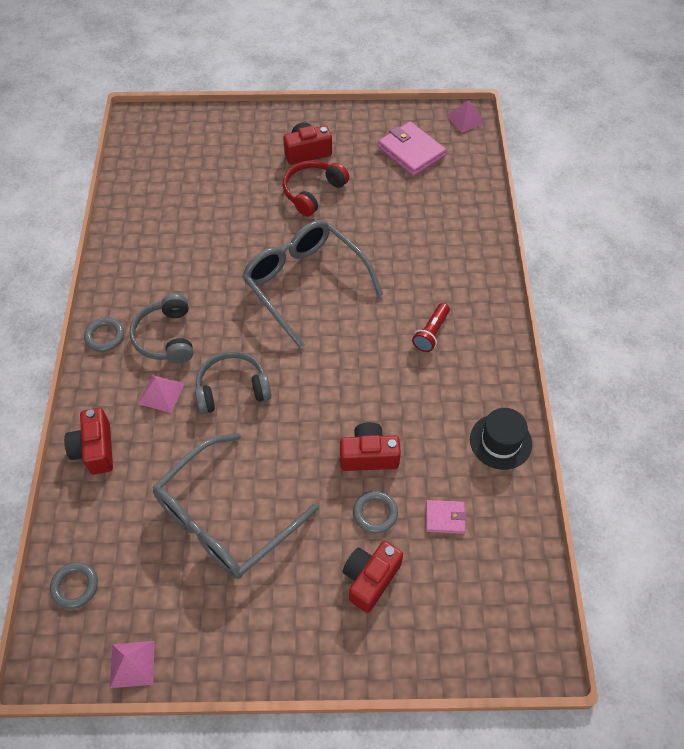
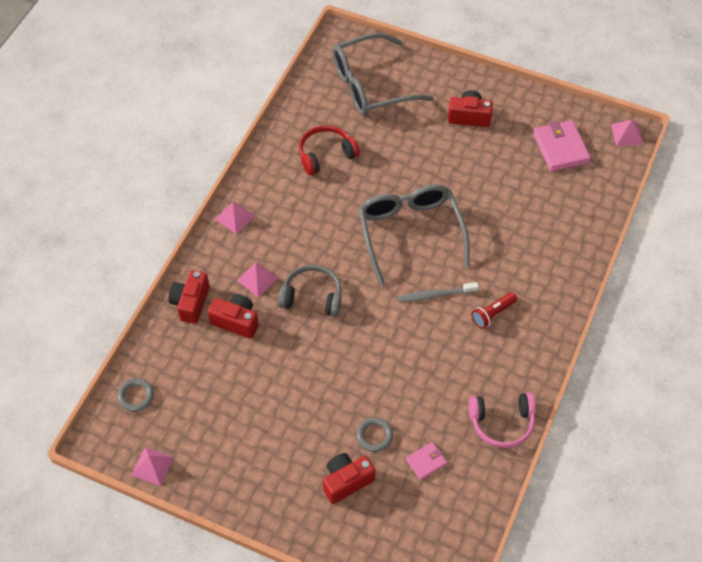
camera: 25 degrees right, 0 degrees up
grey ring [84,318,124,352] -> pink pyramid [215,201,255,234]
grey headphones [129,294,193,363] -> none
grey glasses [153,433,319,579] -> grey glasses moved to [333,33,434,116]
red headphones [283,160,349,217] -> red headphones moved to [299,125,360,175]
red camera [340,422,401,471] -> red camera moved to [208,294,259,339]
pink wallet [426,500,467,534] -> pink wallet turned 60 degrees counterclockwise [406,442,447,480]
black hat [470,408,532,470] -> pink headphones [468,393,536,448]
none -> grey toothbrush [397,282,479,302]

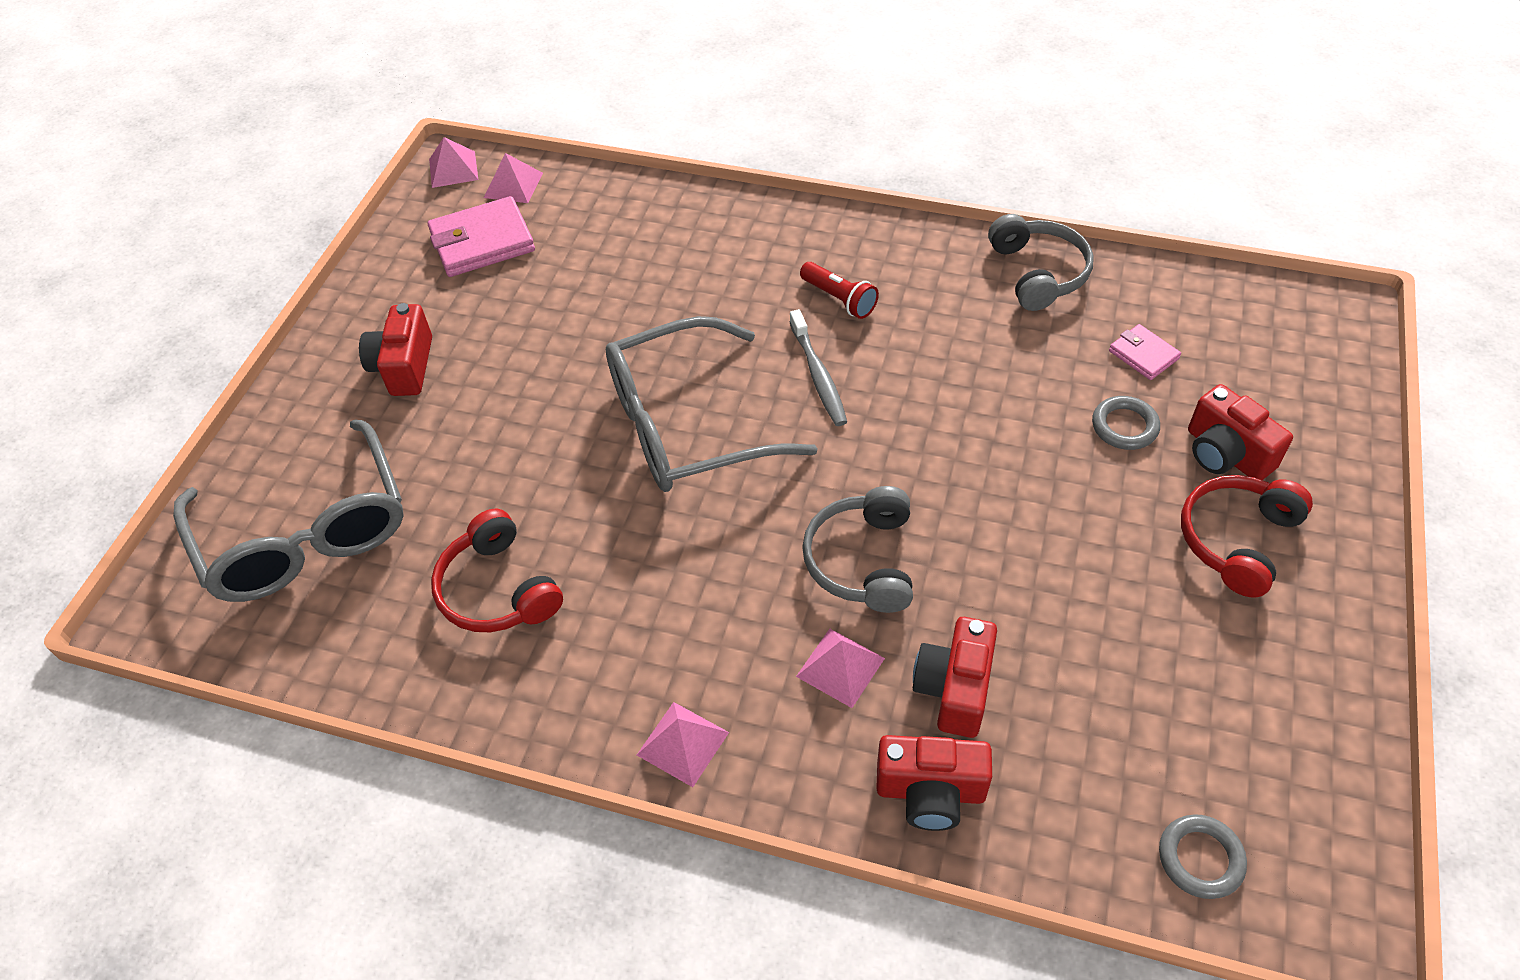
camera: 95 degrees left, 5 degrees down
pink pyramid [131,447,174,486] -> pink pyramid moved to [484,153,543,203]
pink headphones [468,393,536,448] -> grey headphones [988,214,1094,311]
none -> red headphones [1181,475,1313,598]

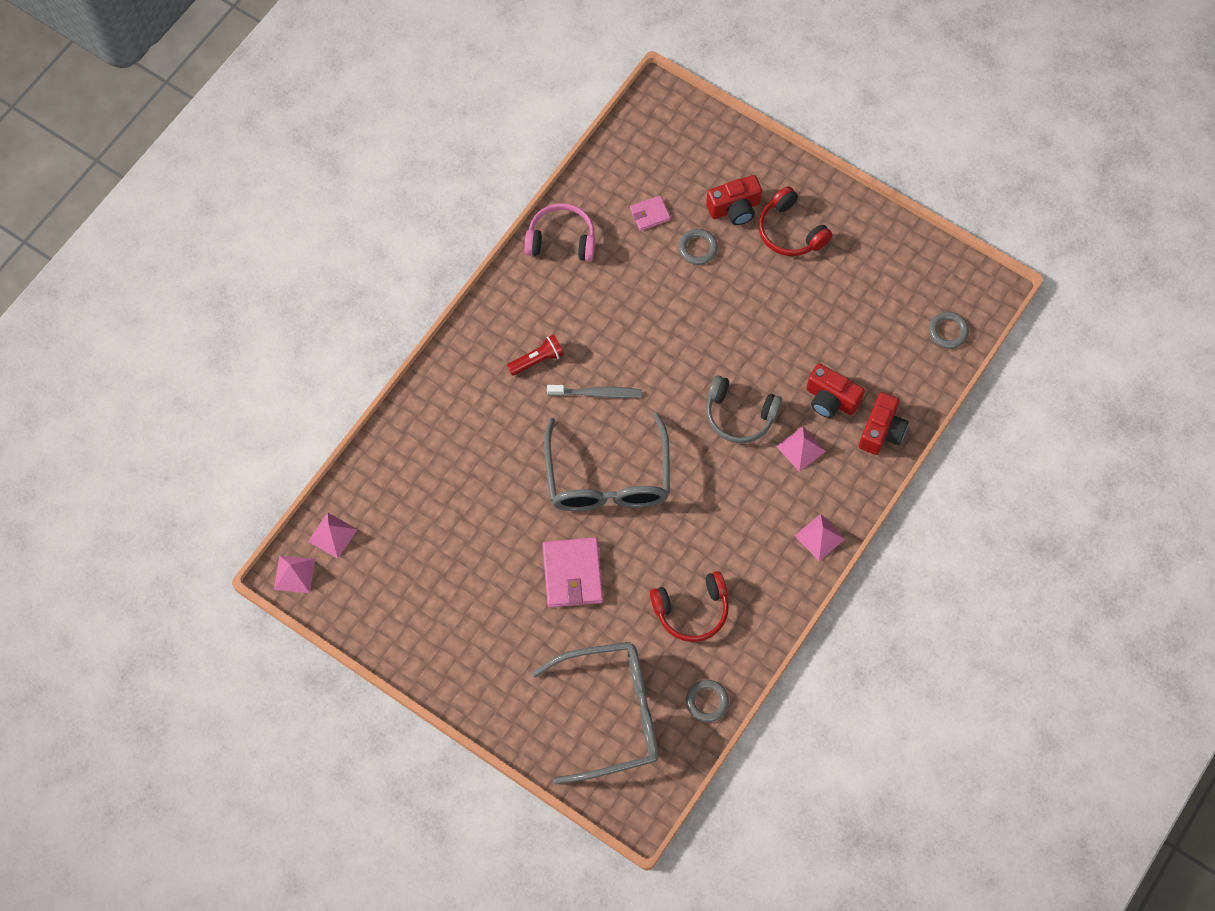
camera: 75 degrees left, 15 degrees up
red camera [359,303,432,396] -> none
pink wallet [428,196,535,277] -> pink wallet moved to [543,537,603,608]
grey headphones [988,214,1094,311] -> pink headphones [524,203,595,261]
none -> grey ring [686,680,729,722]

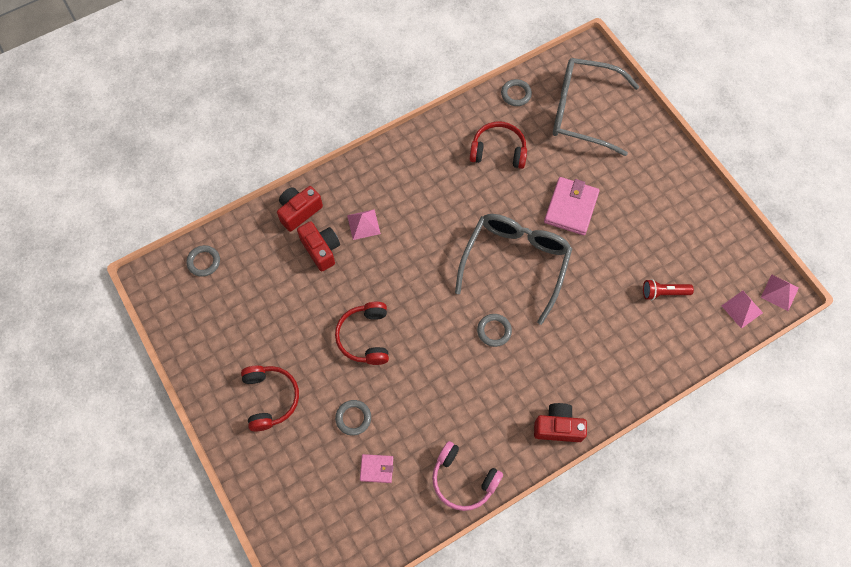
camera: 155 degrees left, 0 degrees up
red flashlight [507,334,564,376] -> red flashlight moved to [643,279,694,300]
grey toothbrush [547,385,642,398] -> grey ring [477,314,512,347]
red camera [706,175,762,225] -> red camera moved to [534,403,587,442]
grey headphones [706,375,782,443] -> none
pink pyramid [795,514,845,561] -> none
none -> red headphones [335,302,389,365]

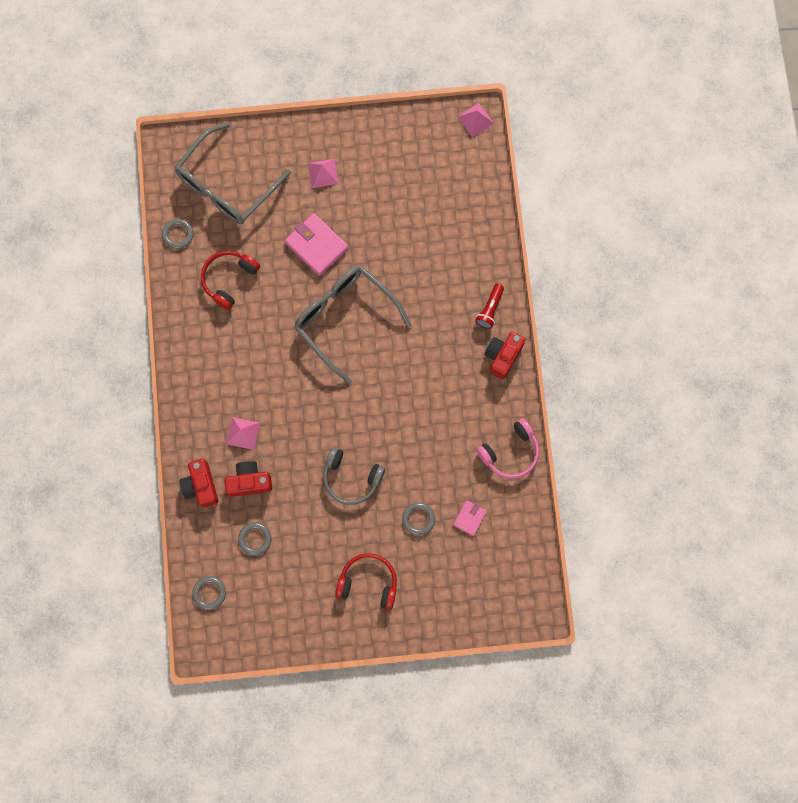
camera: 65 degrees left, 10 degrees up
red headphones [335,302,389,365] -> grey headphones [323,447,385,505]
grey ring [477,314,512,347] -> grey ring moved to [238,522,272,556]
red flashlight [643,279,694,300] -> red flashlight moved to [475,284,504,329]
pink pyramid [722,291,763,329] -> pink pyramid moved to [308,159,339,188]

